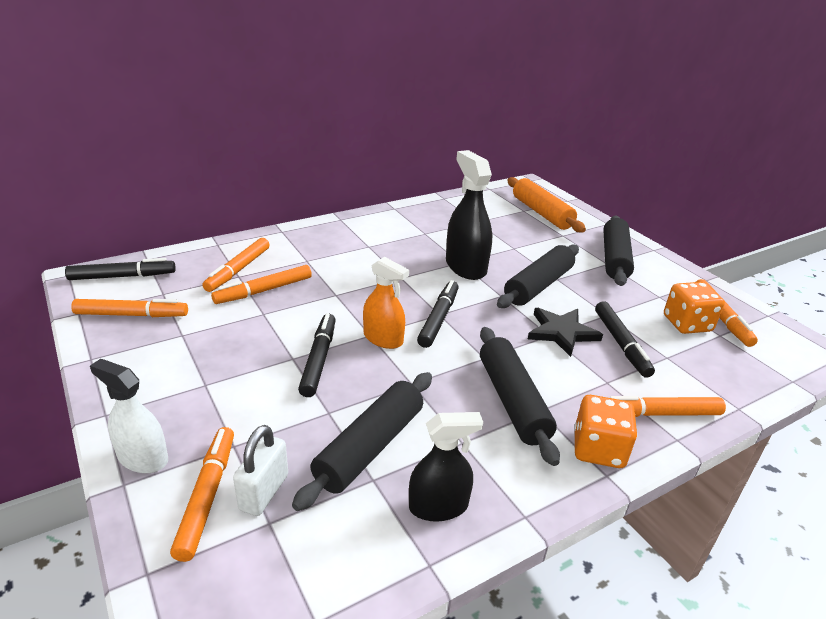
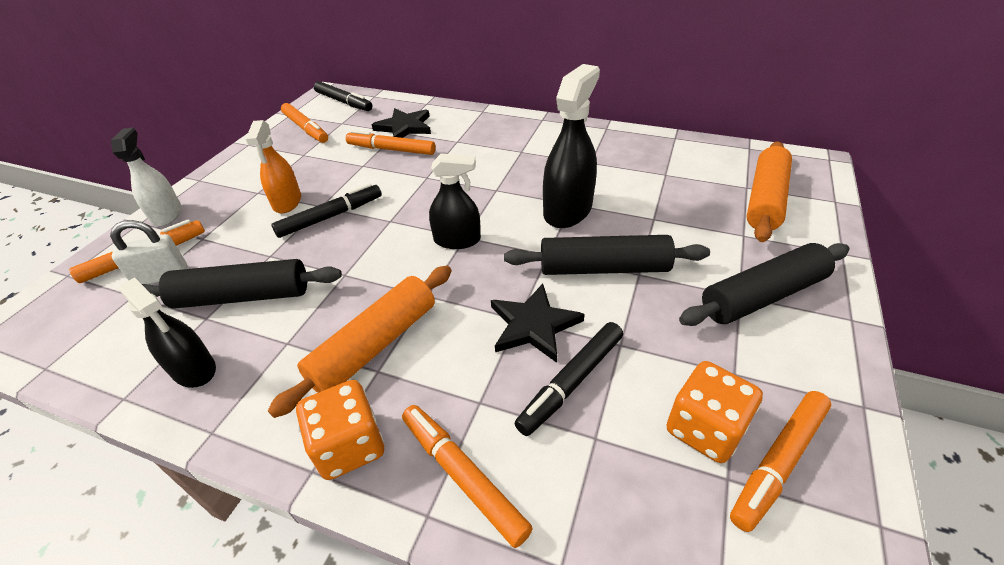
camera: 55 degrees right, 10 degrees up
orange marker [202,238,270,292] -> black star [372,108,431,138]
orange spray bottle [363,257,409,349] -> orange spray bottle moved to [245,120,301,213]
black marker [417,280,459,348] -> black spray bottle [429,153,481,249]
black rolling pin [480,327,560,466] -> orange rolling pin [268,266,451,418]

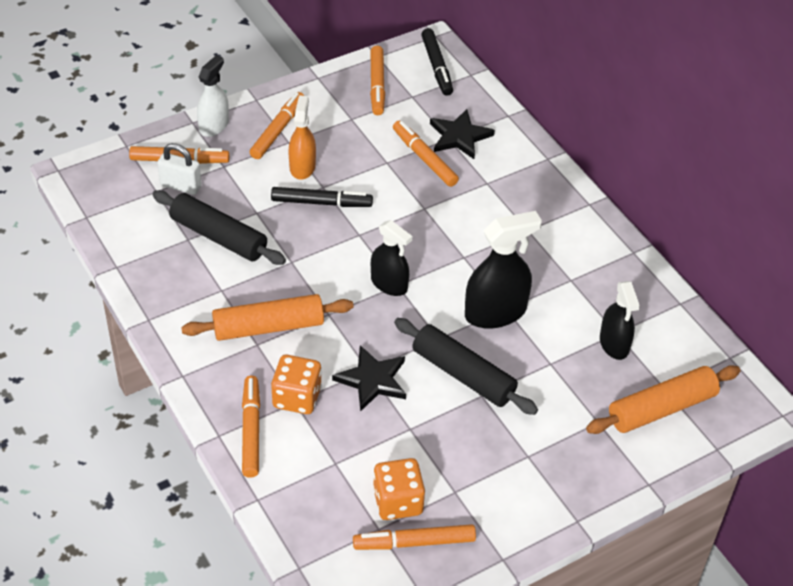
camera: 35 degrees right, 5 degrees up
black spray bottle [119,277,216,388] -> black spray bottle moved to [600,281,640,360]
orange spray bottle [245,120,301,213] -> orange spray bottle turned 150 degrees clockwise [288,95,316,180]
orange dice [296,380,384,480] -> orange dice moved to [271,355,322,414]
black marker [514,322,623,436] -> none
black rolling pin [679,243,849,326] -> none
none -> orange marker [250,92,304,159]

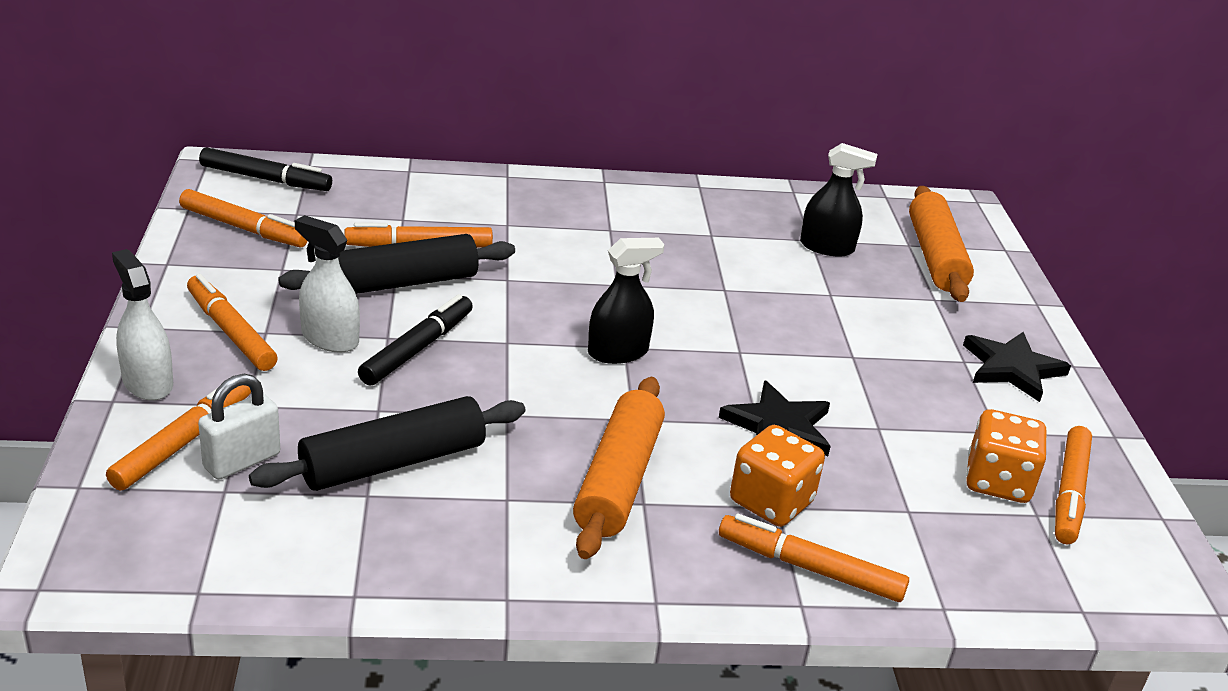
camera: 65 degrees left, 15 degrees down
orange spray bottle [288,95,316,180] -> white spray bottle [295,215,360,353]
black rolling pin [394,318,538,415] -> black rolling pin moved to [278,234,515,294]
black star [430,109,495,159] -> black star moved to [963,332,1071,402]
black spray bottle [465,211,542,329] -> none

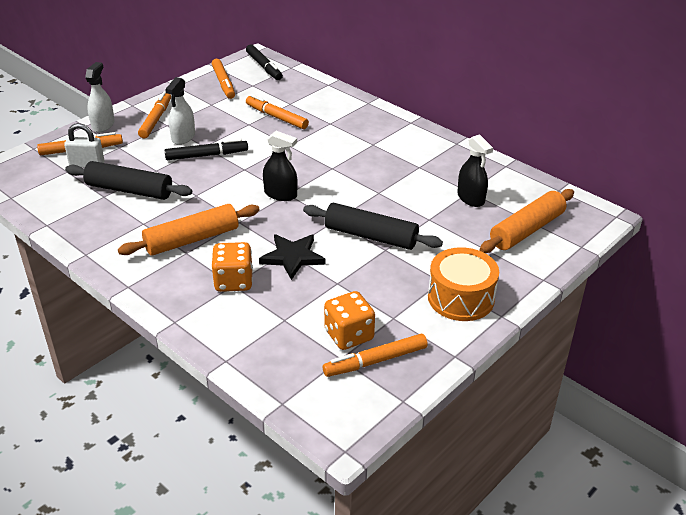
camera: 50 degrees right, 5 degrees up
black rolling pin [278,234,515,294] -> black rolling pin moved to [303,203,443,250]
white spray bottle [295,215,360,353] -> white spray bottle turned 150 degrees counterclockwise [165,77,195,145]
orange marker [719,514,909,602] -> none
black star [963,332,1071,402] -> orange drum [428,247,499,321]

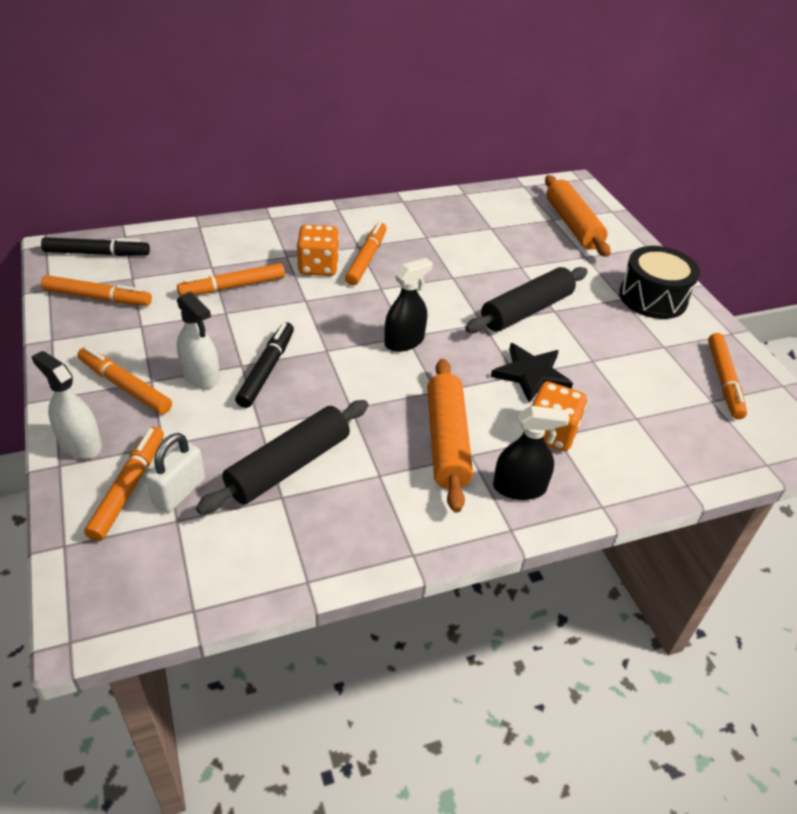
camera: 65 degrees left, 5 degrees up
orange dice [324,291,375,350] -> orange dice moved to [297,224,339,276]
orange drum [428,247,499,321] -> black drum [619,246,700,319]
black spray bottle [457,134,493,207] -> black spray bottle moved to [493,406,570,500]
none -> orange marker [345,222,387,286]

